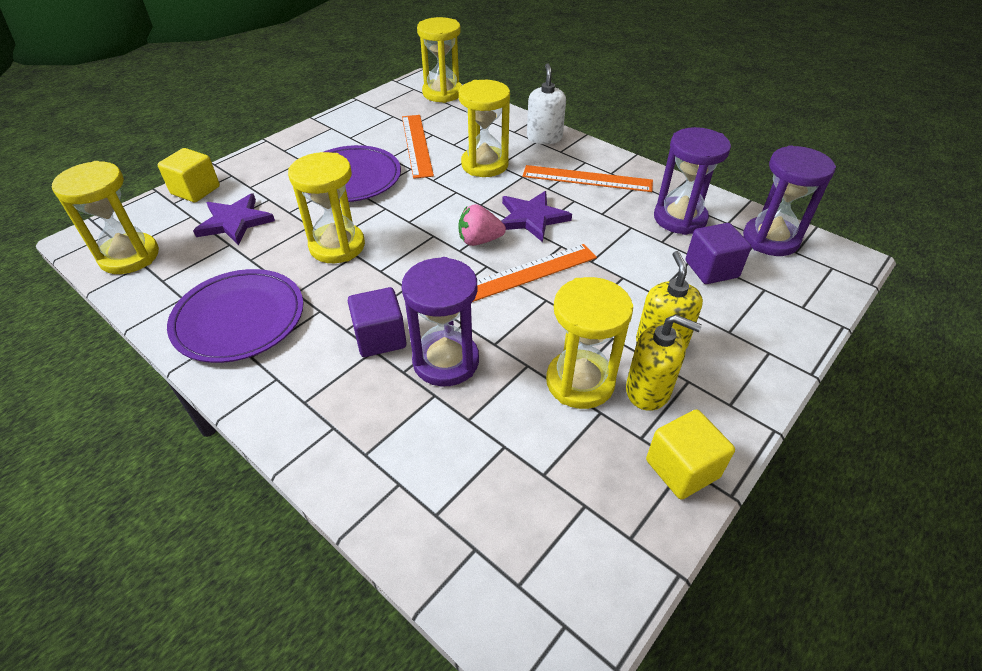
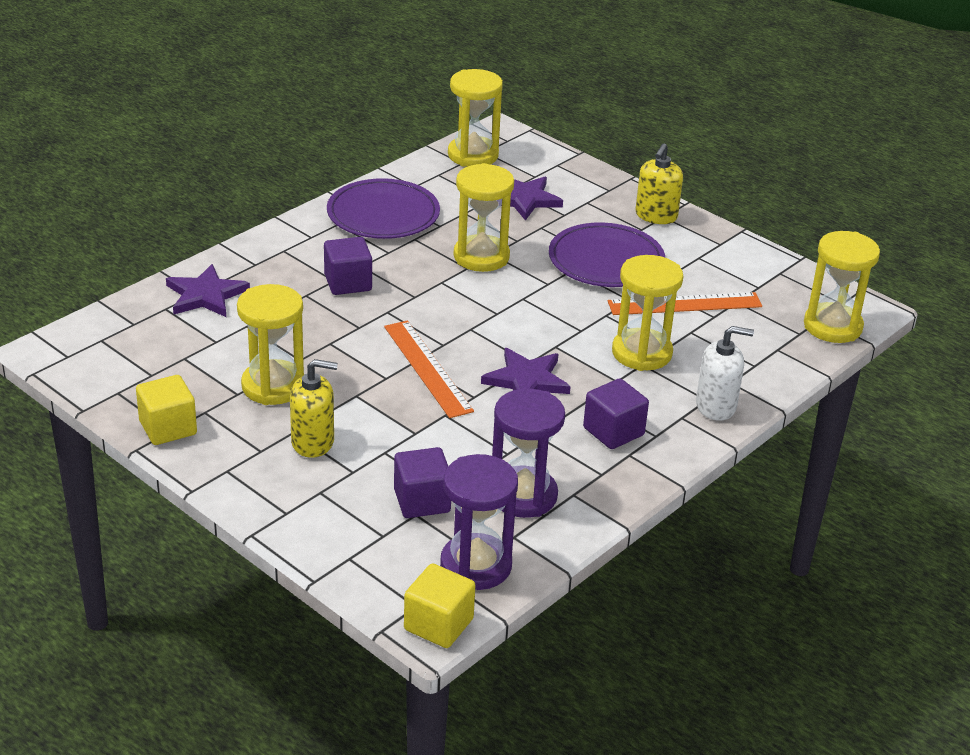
camera: 90 degrees right, 10 degrees down
yellow cube [158,148,220,202] -> yellow cube moved to [404,563,475,648]
purple hourglass [402,257,479,386] -> none
pink strawberry [458,204,506,246] -> none
orange ruler [522,165,653,192] -> purple cube [583,378,649,449]
yellow soap dispenser [626,314,702,411] -> yellow soap dispenser moved to [635,143,683,224]
none -> purple star [166,264,250,317]

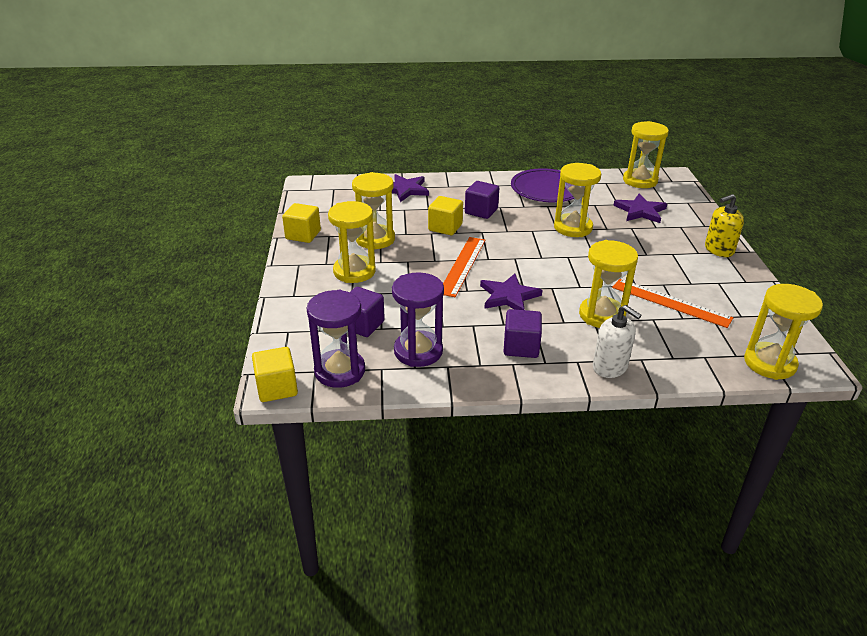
camera: 45 degrees right, 0 degrees up
yellow soap dispenser [290,359,338,458] -> yellow hourglass [328,201,376,283]
purple plate [549,222,665,287] -> none
none -> yellow cube [428,196,463,235]

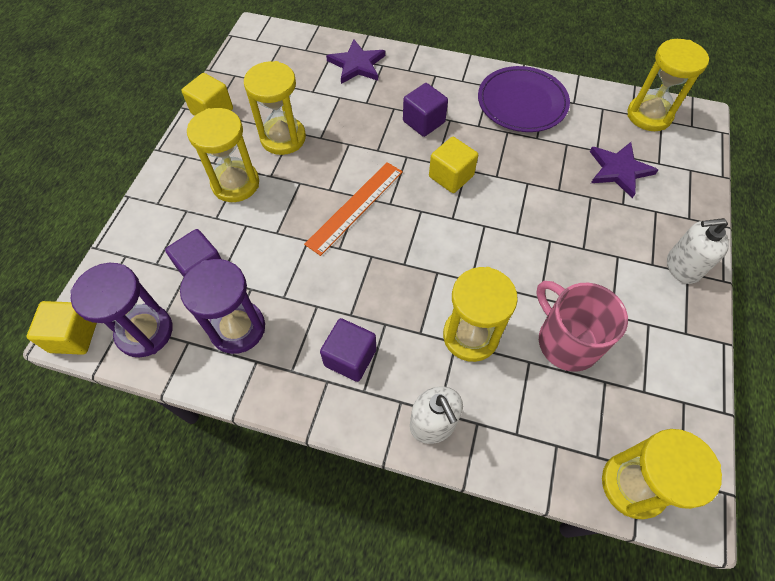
camera: 20 degrees right, 25 degrees up
yellow cube [428,196,463,235] -> yellow cube moved to [429,137,478,193]
purple star [480,273,542,310] -> none
yellow hourglass [554,163,601,237] -> none
orange ruler [612,279,733,328] -> pink mug [536,281,628,372]
yellow soap dispenser [705,194,744,257] -> white soap dispenser [667,218,729,284]

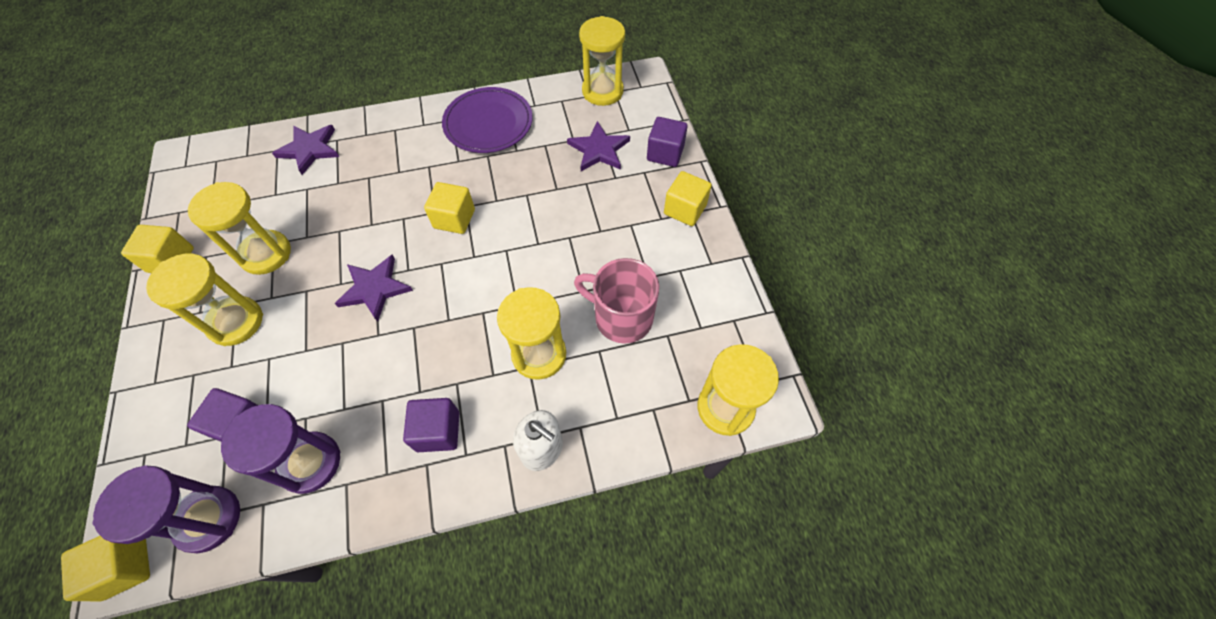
camera: 30 degrees left, 0 degrees up
orange ruler [304,162,403,256] -> purple star [334,255,413,322]
purple cube [403,83,448,137] -> purple cube moved to [647,117,688,167]
white soap dispenser [667,218,729,284] -> yellow cube [664,171,712,226]

